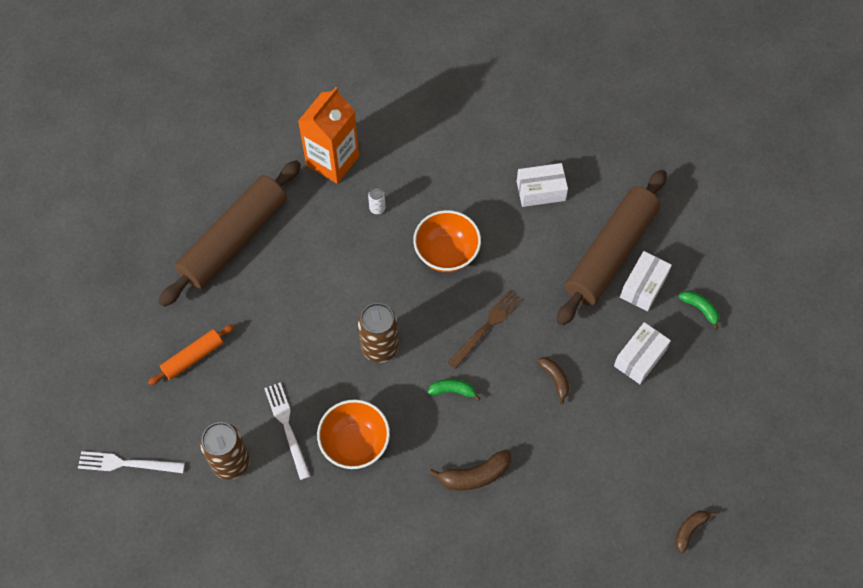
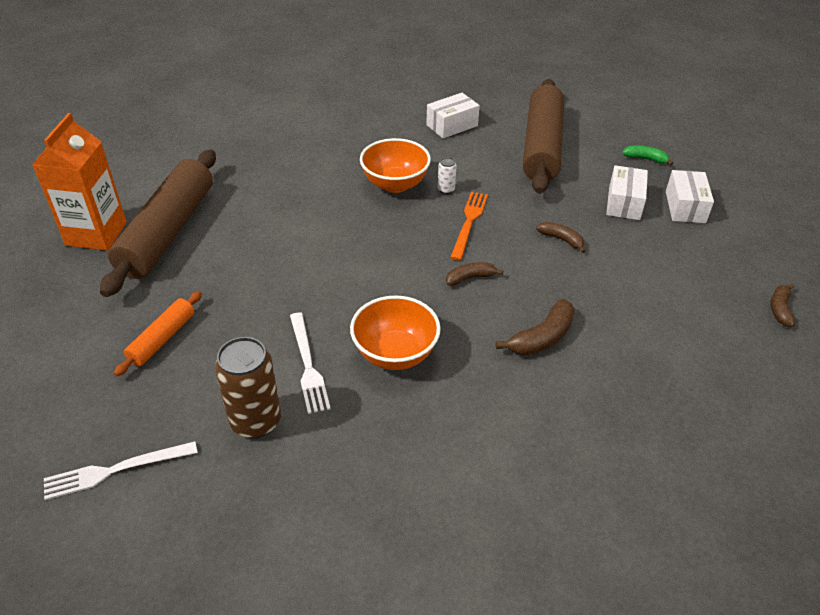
camera: 25 degrees left, 20 degrees down
white fork [264,382,310,480] -> white fork turned 150 degrees counterclockwise [290,313,331,414]
orange carton [298,87,359,184] -> orange carton moved to [32,113,127,251]
brown can [358,303,399,363] -> none
white can [368,187,386,214] -> white can moved to [438,157,457,194]
green banana [428,379,480,401] -> brown banana [446,262,504,286]
brown fork [448,290,521,369] -> orange fork [450,192,488,261]
white box [620,251,672,312] -> white box moved to [666,170,714,223]

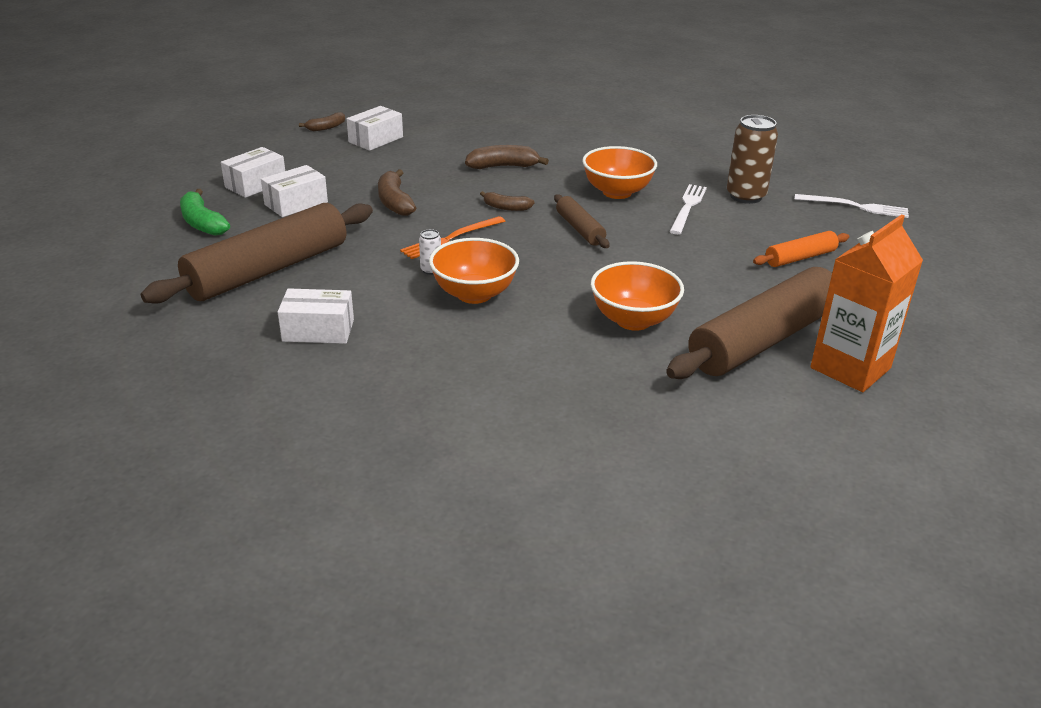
camera: 145 degrees left, 10 degrees down
brown banana [536,222,585,253] -> brown banana [378,169,416,216], size x1.55
green banana [622,145,673,166] -> green banana [180,189,230,236], size x1.55
none -> white box [347,106,403,151]
none -> brown rolling pin [554,194,610,248]
none -> orange bowl [591,261,684,331]

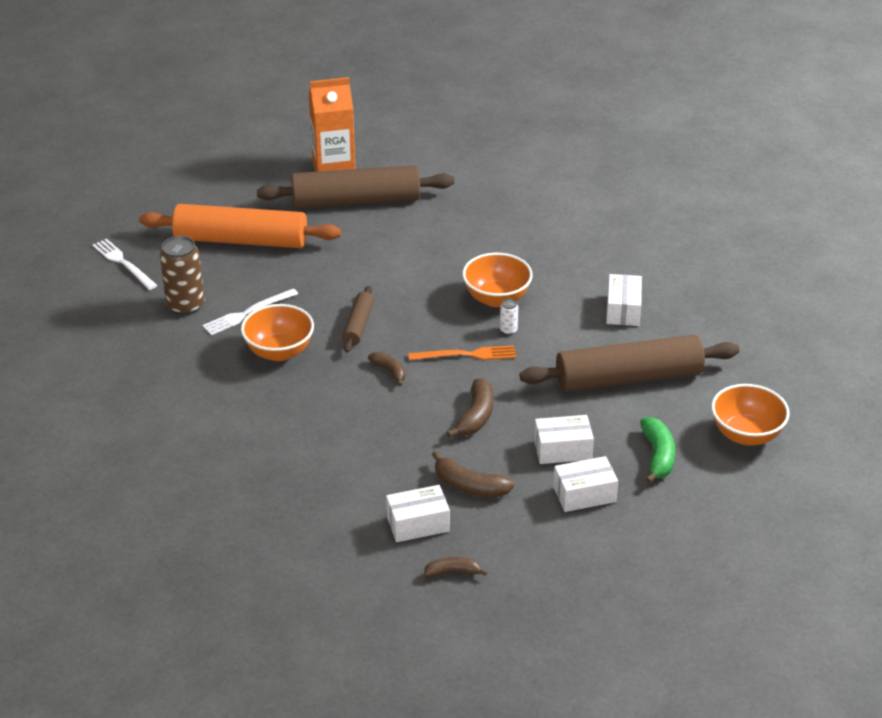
camera: 145 degrees left, 5 degrees up
white box [278,288,354,344] -> white box turned 60 degrees clockwise [606,274,642,326]
brown banana [465,145,549,169] -> brown banana moved to [432,451,514,497]
orange bowl [591,261,684,331] -> orange bowl moved to [711,384,790,445]
orange rolling pin [753,231,849,267] -> orange rolling pin [139,204,341,248], size x2.08

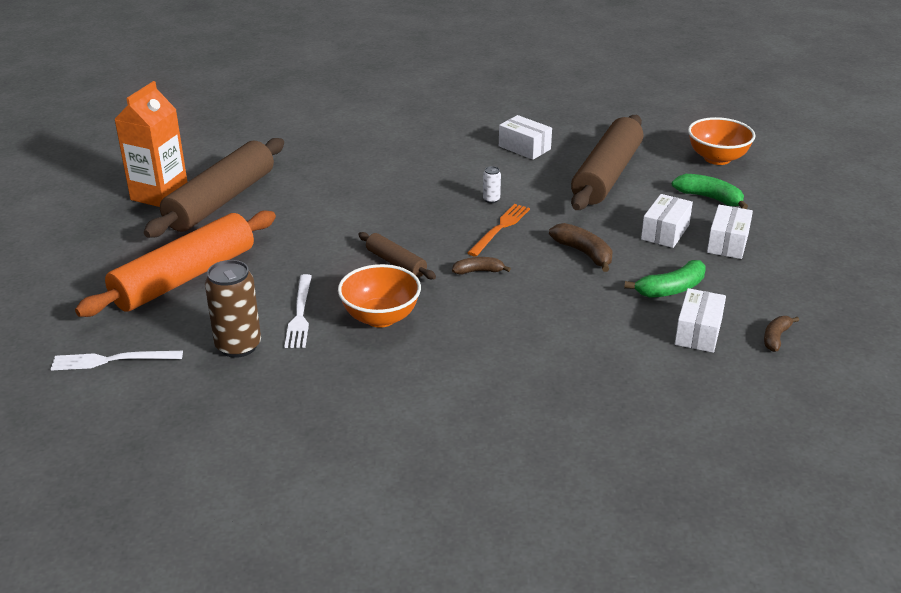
camera: 55 degrees left, 5 degrees down
brown banana [432,451,514,497] -> green banana [624,260,705,298]
orange bowl [462,253,533,307] -> none

